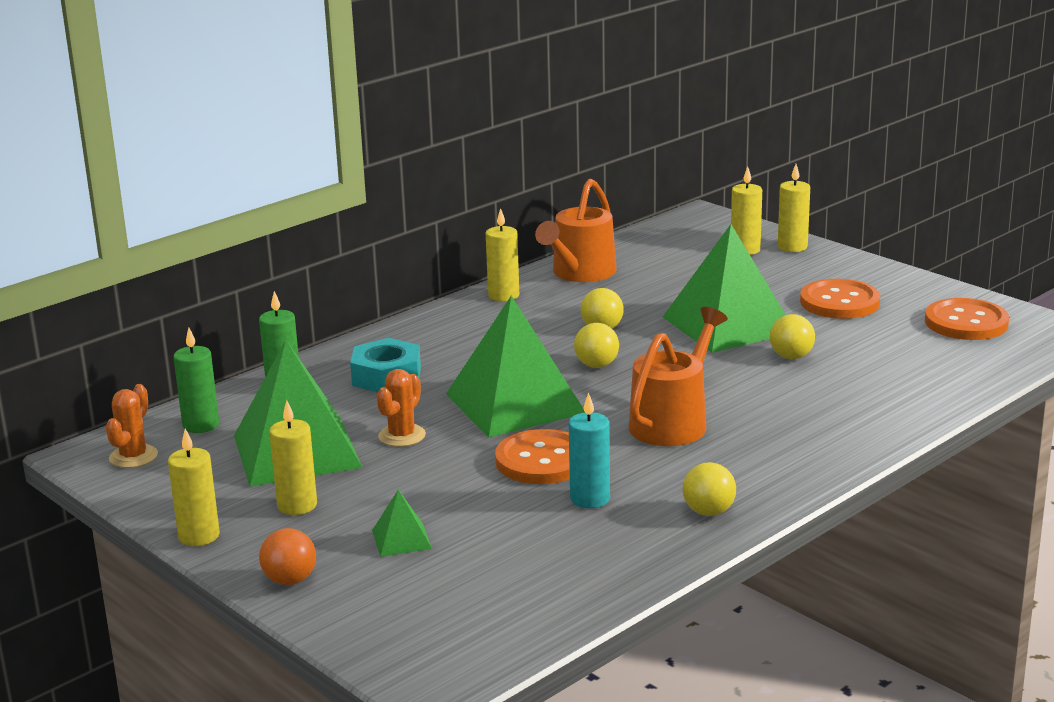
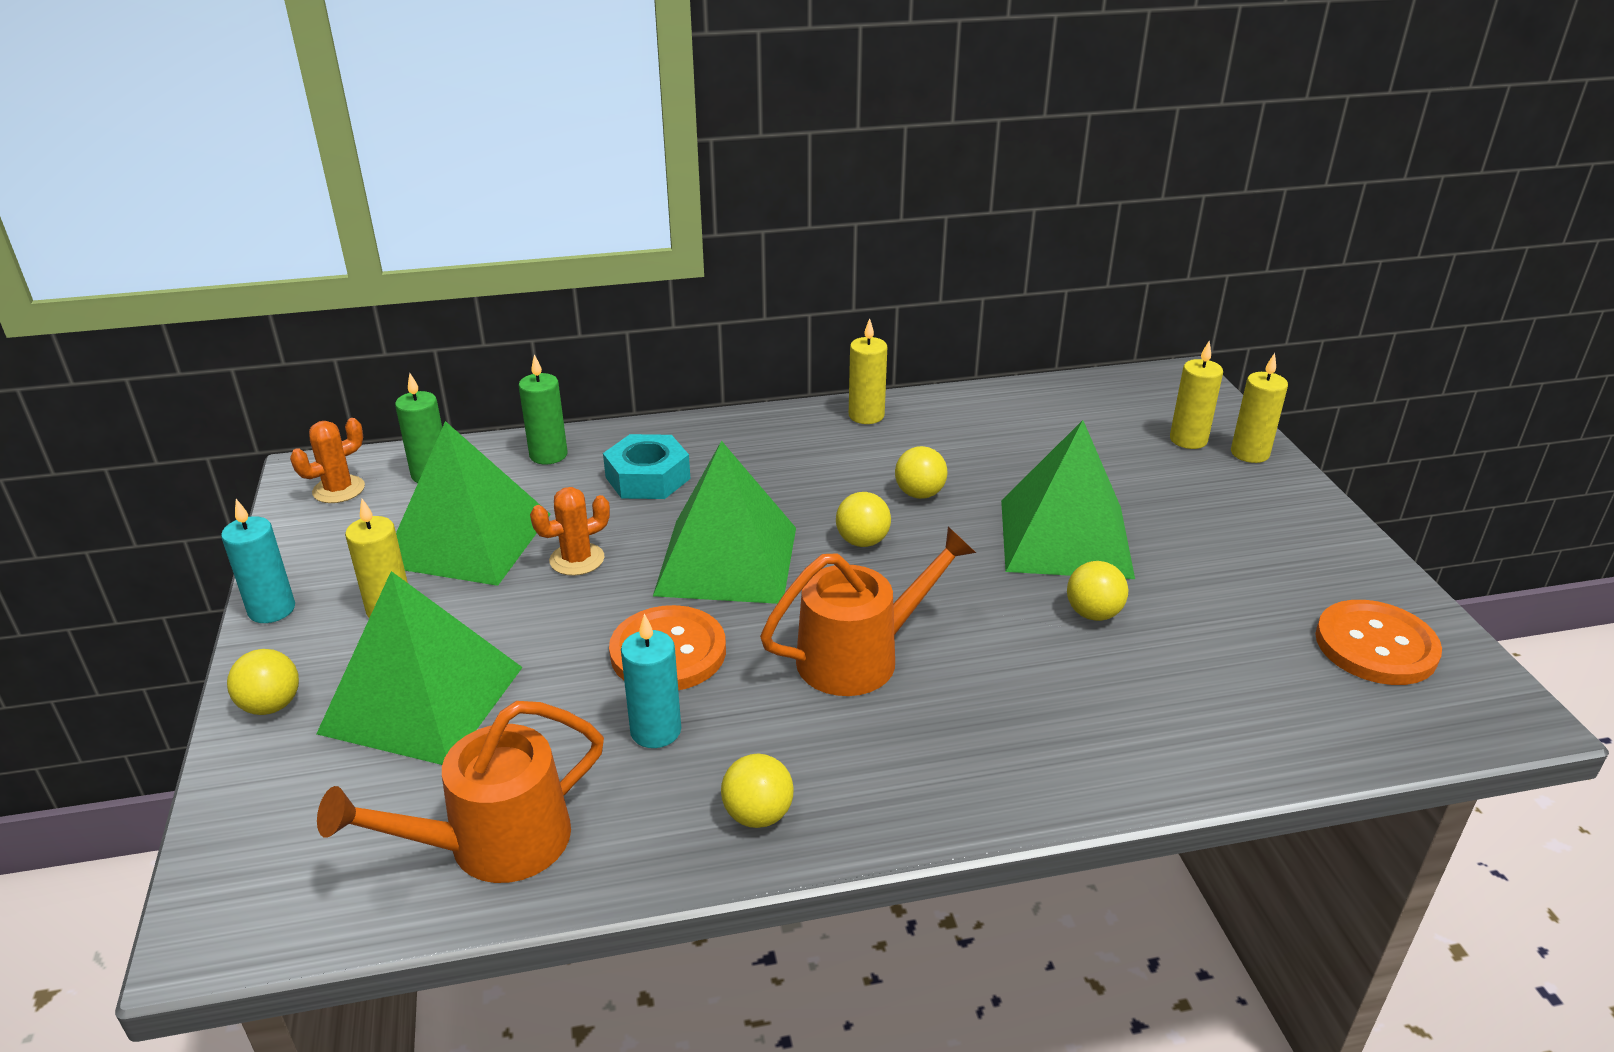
camera: 30 degrees right, 10 degrees up
yellow candle [168,429,220,546] -> turquoise candle [221,499,295,623]
orange ball [259,528,316,585] -> yellow ball [227,649,299,715]
green pyramid [372,490,432,557] -> green pyramid [317,571,523,765], size x2.36
orange watering can [535,179,617,282] -> orange watering can moved to [317,701,604,883]
orange button [800,279,880,319] -> none

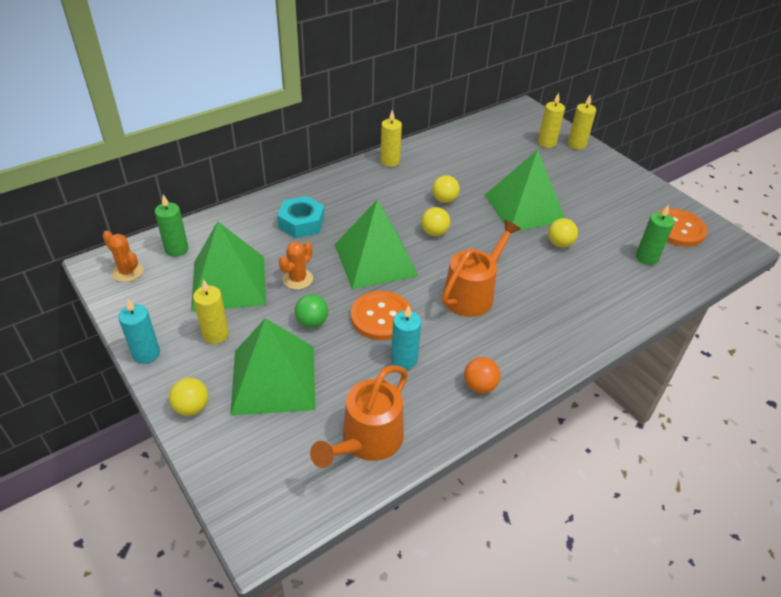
camera: 25 degrees left, 10 degrees up
orange cactus [290,418,365,503] -> orange cactus turned 75 degrees counterclockwise [103,231,143,282]
green candle [519,354,568,465] -> green candle moved to [636,205,675,265]
yellow ball [721,754,794,828] -> orange ball [464,357,501,393]
none -> green ball [294,294,328,328]

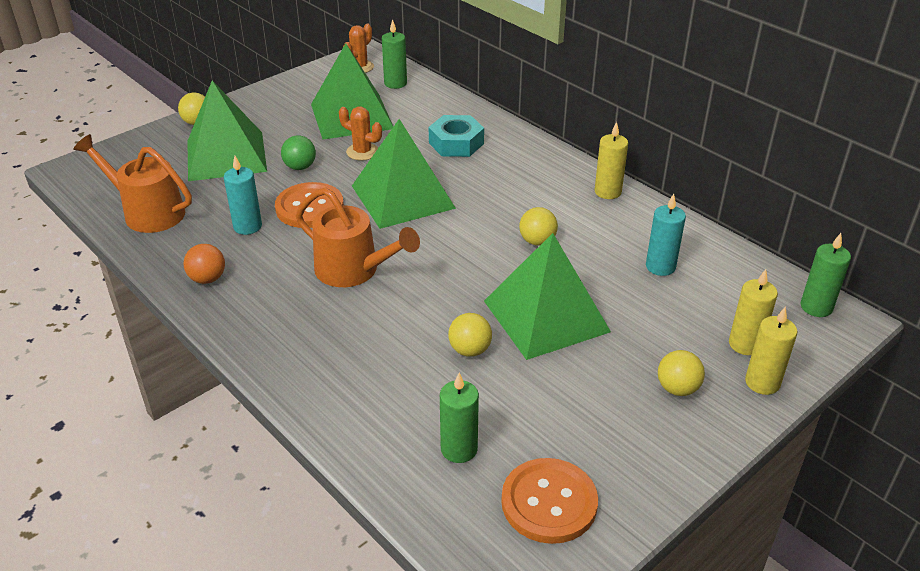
camera: 85 degrees right, 5 degrees down
turquoise candle [118,298,160,364] -> turquoise candle moved to [646,194,686,276]
yellow candle [193,279,229,344] -> none
yellow ball [421,207,450,236] -> yellow ball moved to [658,350,705,396]
none -> green candle [800,233,851,317]

